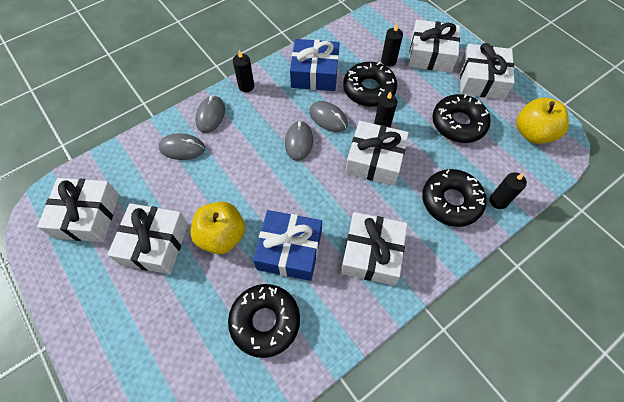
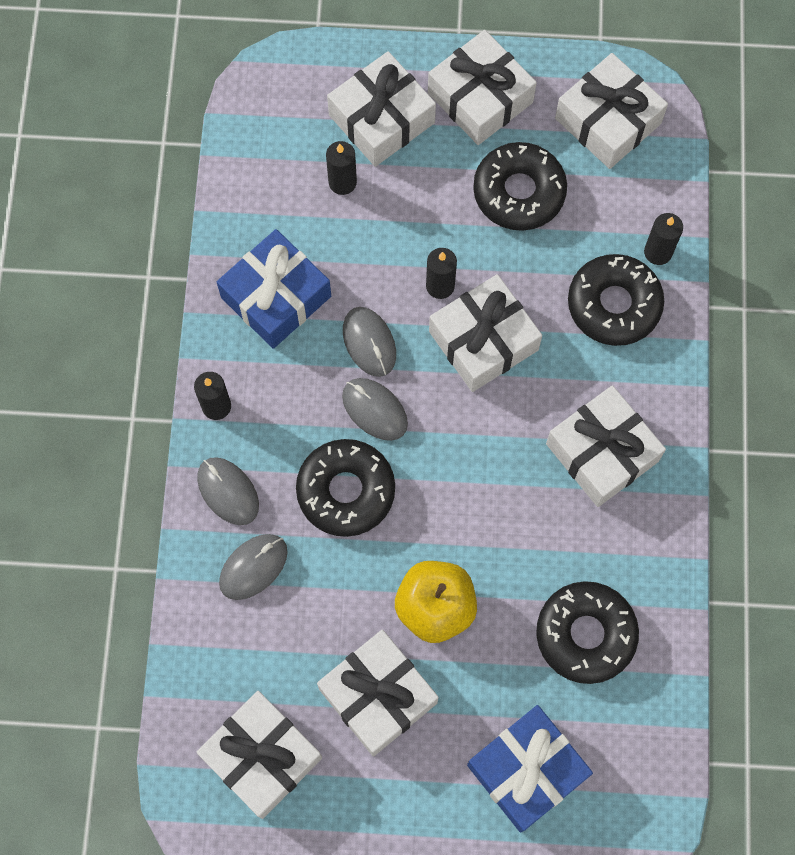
camera: 50 degrees left, 10 degrees up
blue gift [253,210,322,281] -> blue gift moved to [467,705,593,833]
grey mouse [309,101,348,132] -> grey mouse turned 75 degrees clockwise [343,307,396,377]
black donut [343,62,397,107] -> black donut moved to [296,439,395,537]
yellow apple [516,98,569,144] -> white gift [555,53,668,169]

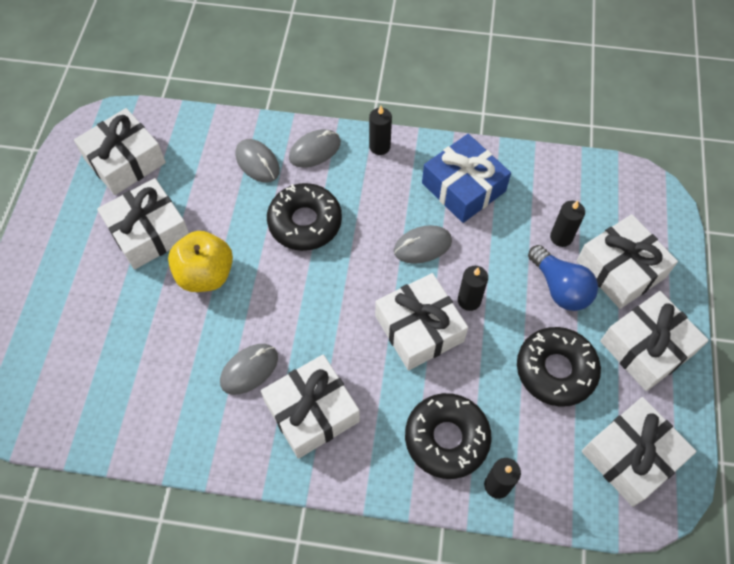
camera: 95 degrees right, 10 degrees down
grey mouse [342,378,408,441] -> grey mouse moved to [220,344,278,395]
blue gift [467,705,593,833] -> none
black donut [536,581,639,684] -> none
none -> blue light bulb [528,245,598,311]

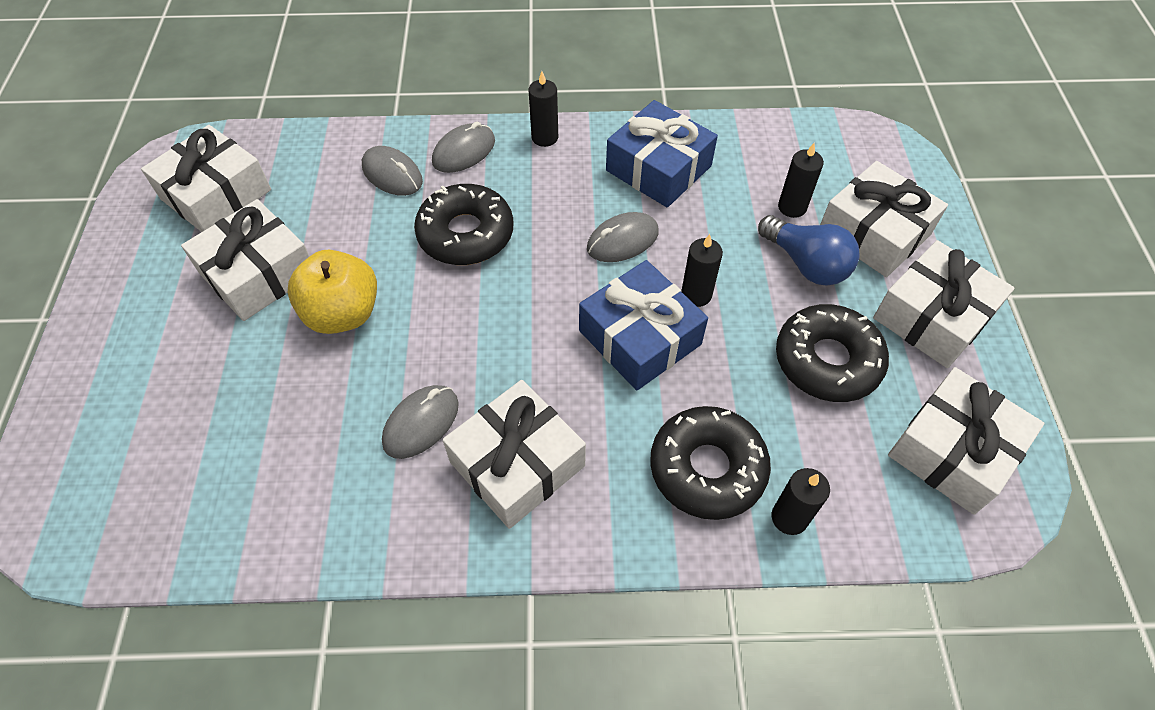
camera: 10 degrees left, 5 degrees down
white gift [375,273,468,370] -> blue gift [579,260,708,390]

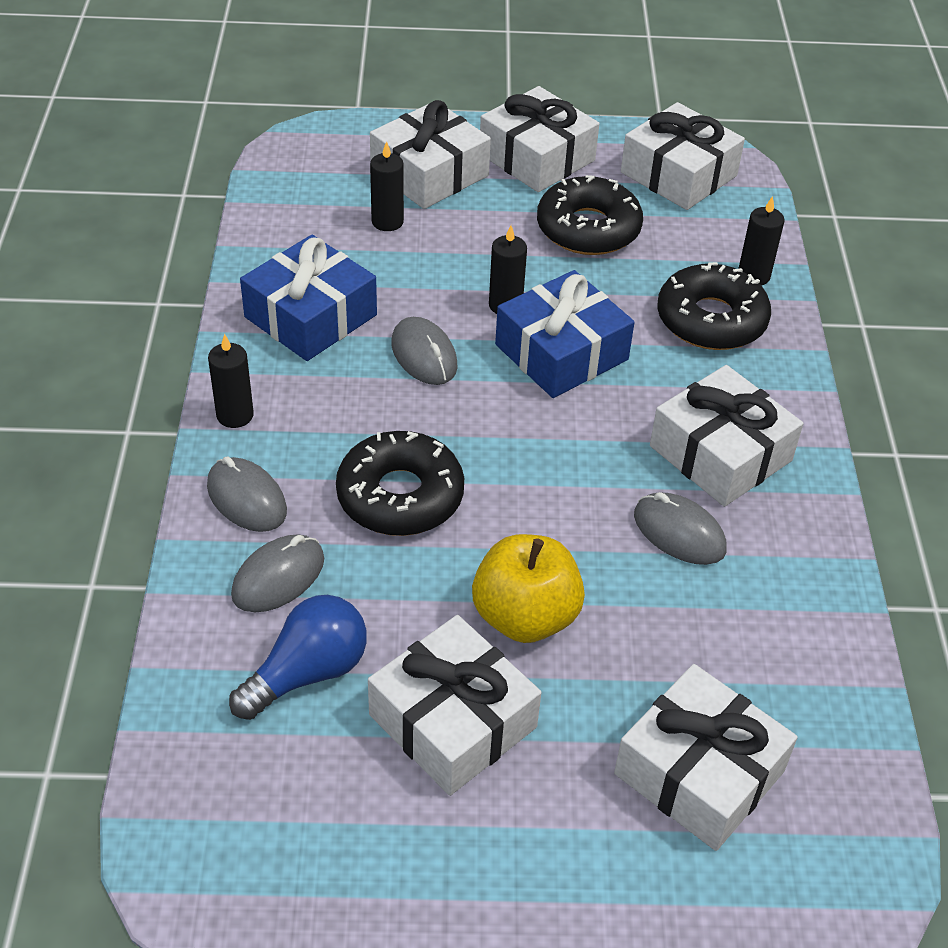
camera: 90 degrees left, 10 degrees down
white gift [141,125,271,232] -> white gift moved to [614,664,798,851]
blue light bulb [758,215,860,286] -> blue light bulb moved to [229,595,367,720]

